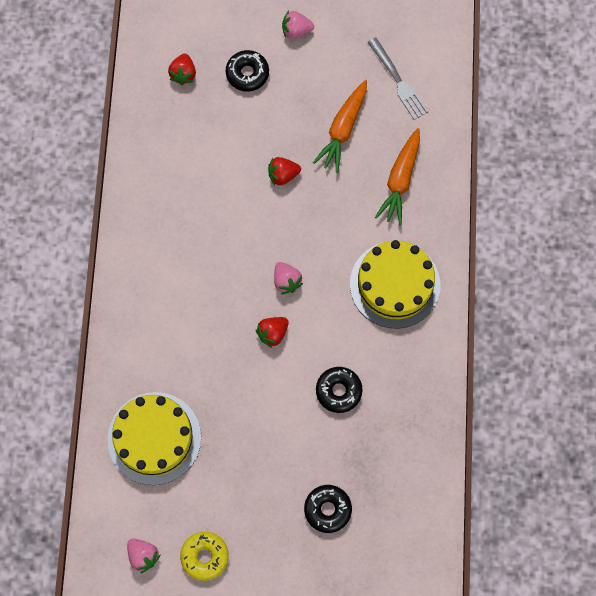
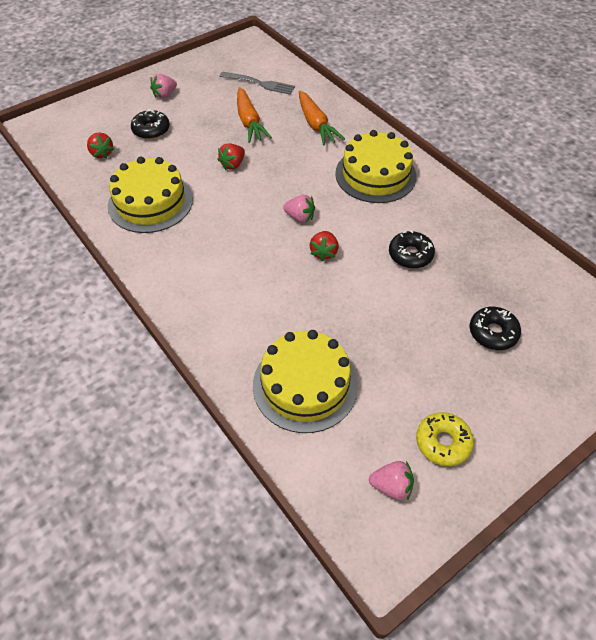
camera: 40 degrees left, 20 degrees down
none -> yellow cake [108,157,193,233]

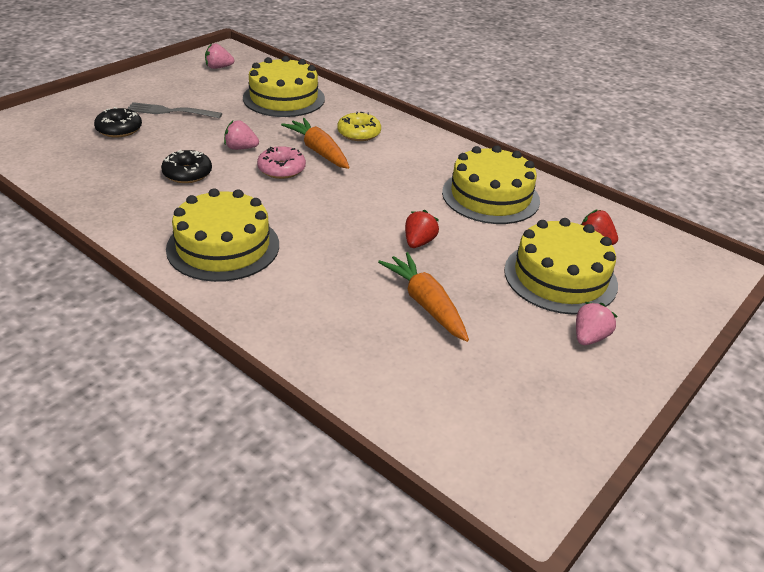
camera: 165 degrees right, 15 degrees down
black donut [131,109,170,139] -> yellow cake [504,218,618,315]
grey fork [219,72,295,95] -> grey fork moved to [127,102,222,118]
pink strawberry [283,195,315,223] -> pink strawberry moved to [224,121,259,150]
orange carrot [299,91,345,146] -> orange carrot moved to [281,118,349,169]
red strawberry [310,231,339,262] -> pink donut [257,146,306,179]
yellow donut [416,412,474,466] -> yellow donut moved to [337,112,381,141]

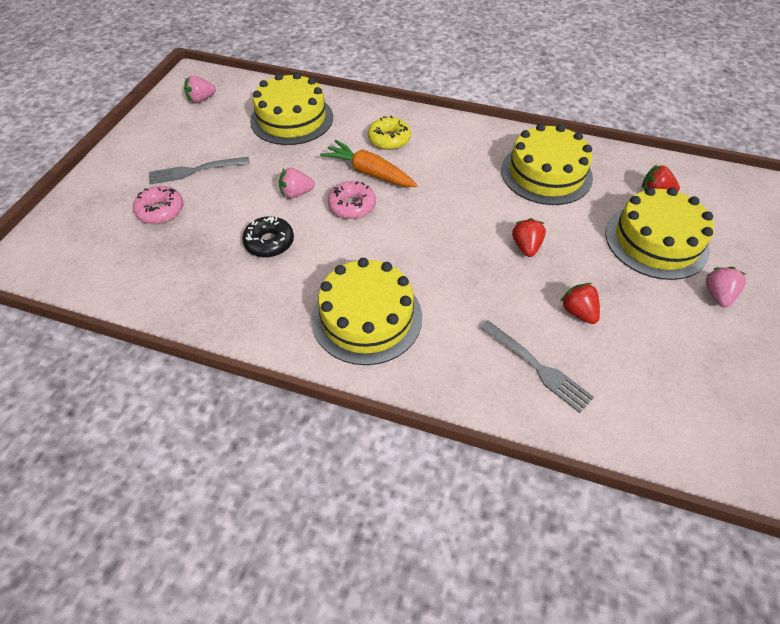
camera: 20 degrees left, 15 degrees up
black donut [94,107,142,138] -> pink donut [133,186,184,224]
orange carrot [378,252,469,342] -> red strawberry [560,283,600,324]
none -> grey fork [480,320,594,413]

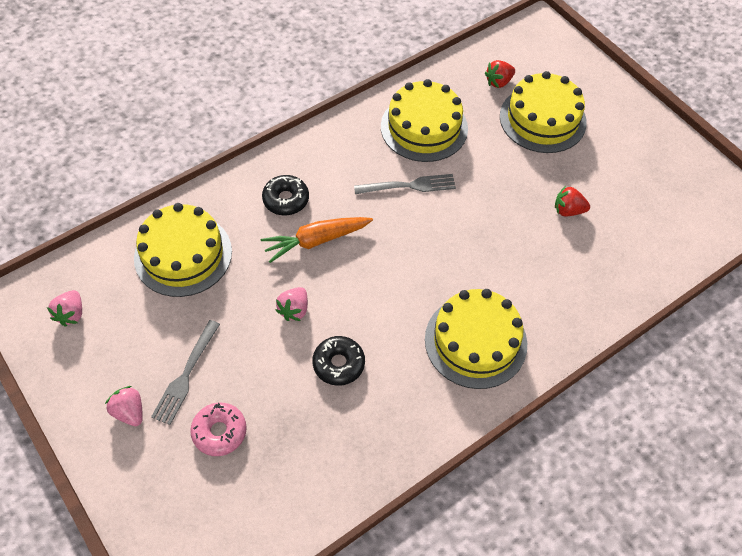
camera: 55 degrees left, 5 degrees up
pink donut [328,181,376,219] -> none
yellow donut [368,116,411,150] -> black donut [262,175,309,215]
grey fork [480,320,594,413] -> grey fork moved to [354,174,456,194]
red strawberry [512,218,546,257] -> none
pink strawberry [706,267,746,307] -> pink strawberry moved to [105,386,143,426]

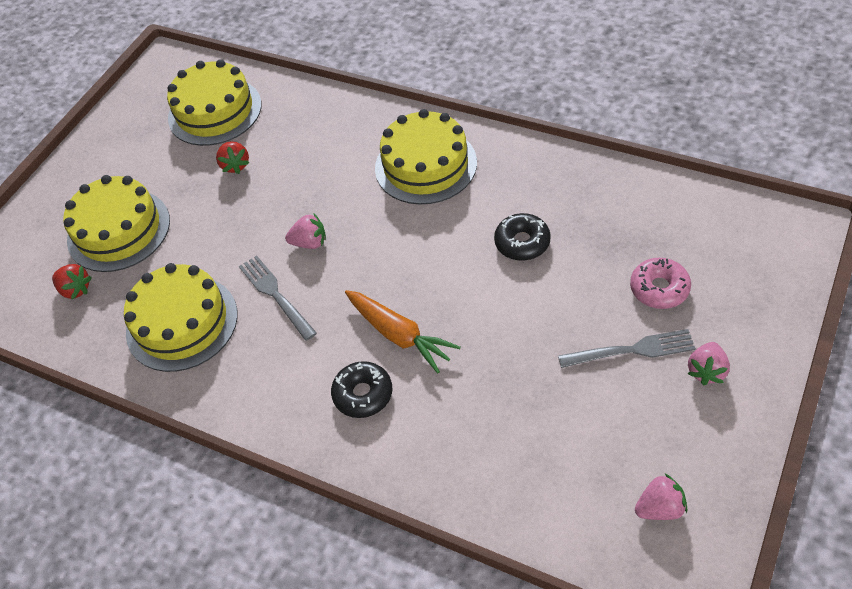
camera: 110 degrees left, 5 degrees down
yellow cake [134,203,232,297] -> yellow cake moved to [167,59,262,146]
pink strawberry [275,287,308,321] -> pink strawberry moved to [285,213,326,249]

